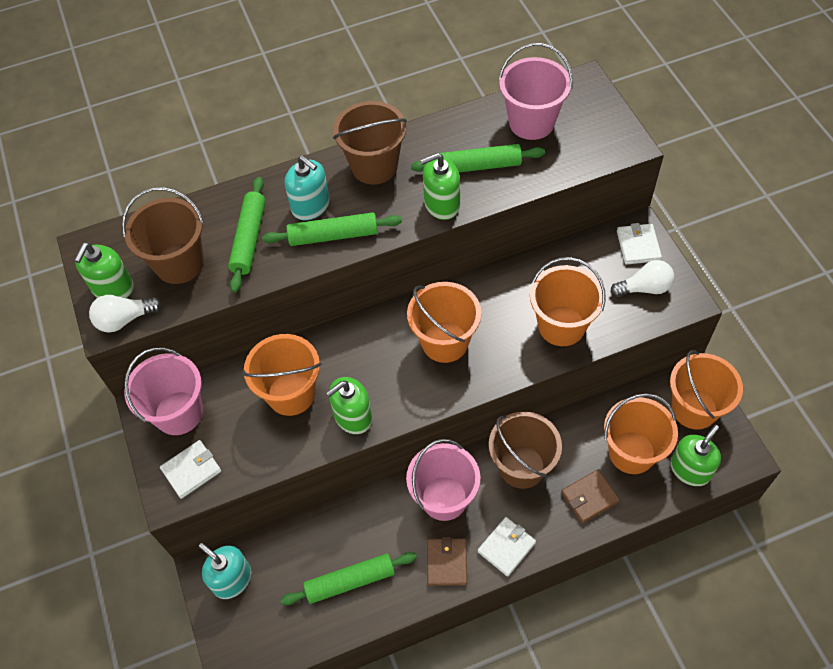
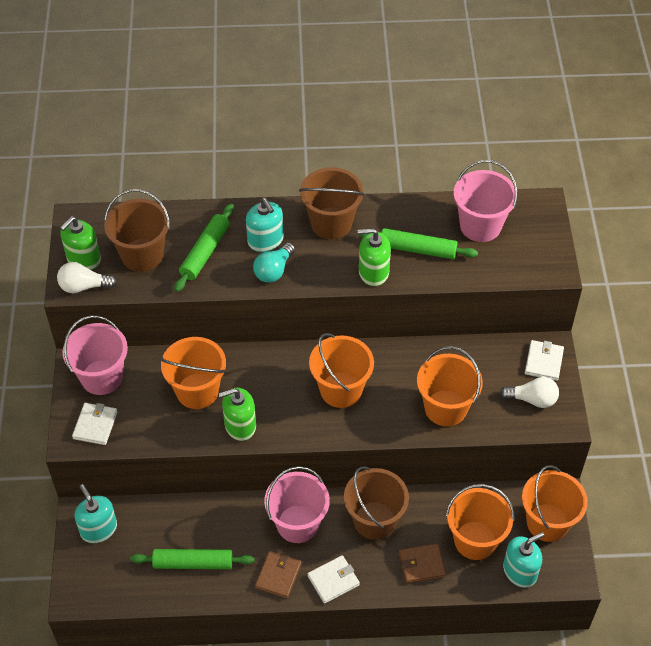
camera: 15 degrees right, 5 degrees down
white wallet [160,440,221,499] -> white wallet turned 60 degrees counterclockwise [72,403,118,445]
green rolling pin [262,212,402,246] -> turquoise light bulb [253,242,295,283]
green soap dispenser [670,425,721,486] -> turquoise soap dispenser [503,532,545,588]

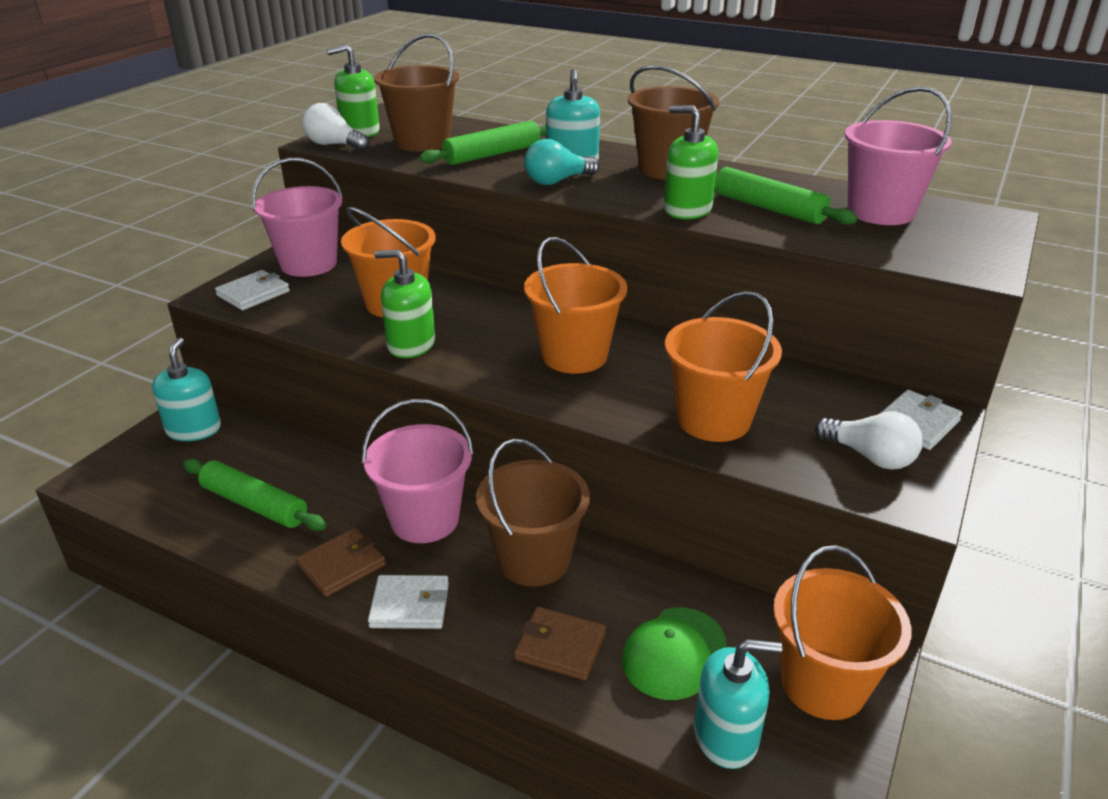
camera: 30 degrees right, 20 degrees down
orange bucket [446,484,514,560] -> green cap [622,607,727,700]

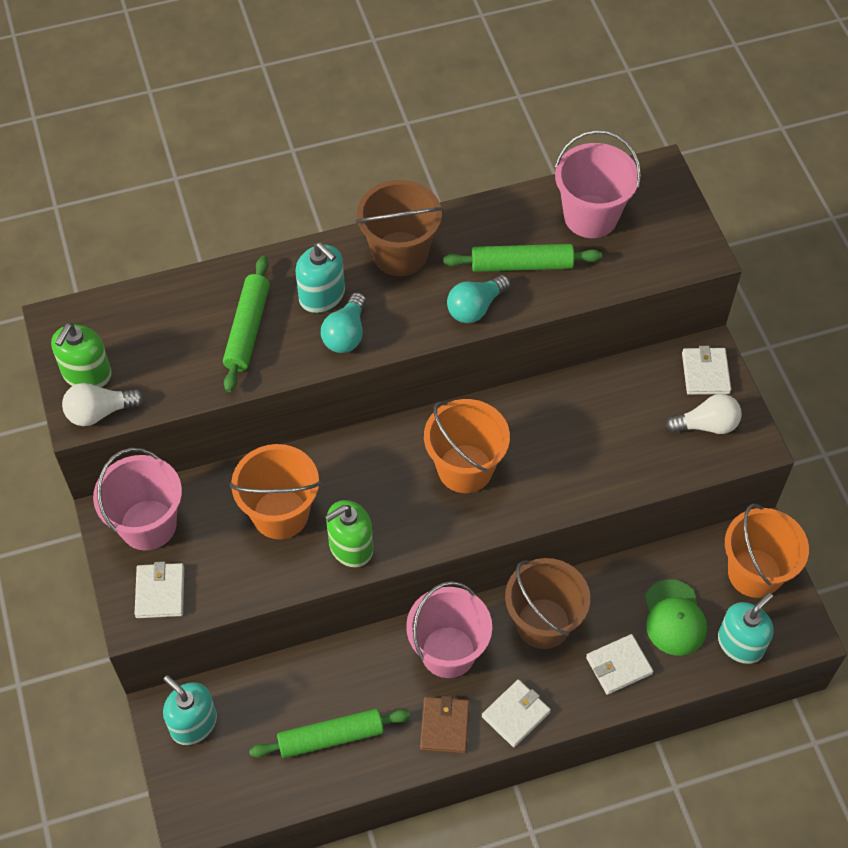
camera: 45 degrees left, 25 degrees up
brown bucket [374,34,459,152] -> none
brown wallet [514,606,606,681] -> white wallet [586,634,653,695]
green soap dispenser [664,105,718,219] -> turquoise light bulb [447,275,510,323]
orange bucket [665,291,782,442] -> none

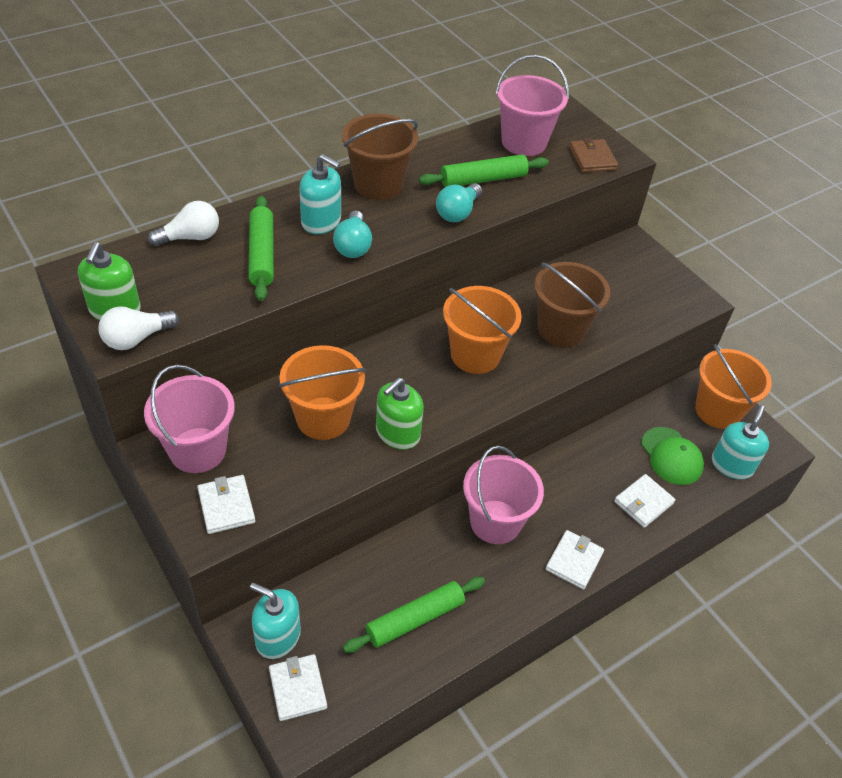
camera: 20 degrees left, 10 degrees down
brown wallet [420,695,470,753] -> brown wallet moved to [569,138,618,173]
brown bucket [505,558,590,649] -> brown bucket moved to [534,262,610,347]
white light bulb [666,394,742,434] -> white light bulb moved to [148,201,219,246]
white wallet [682,346,731,395] -> white wallet moved to [269,654,327,721]

